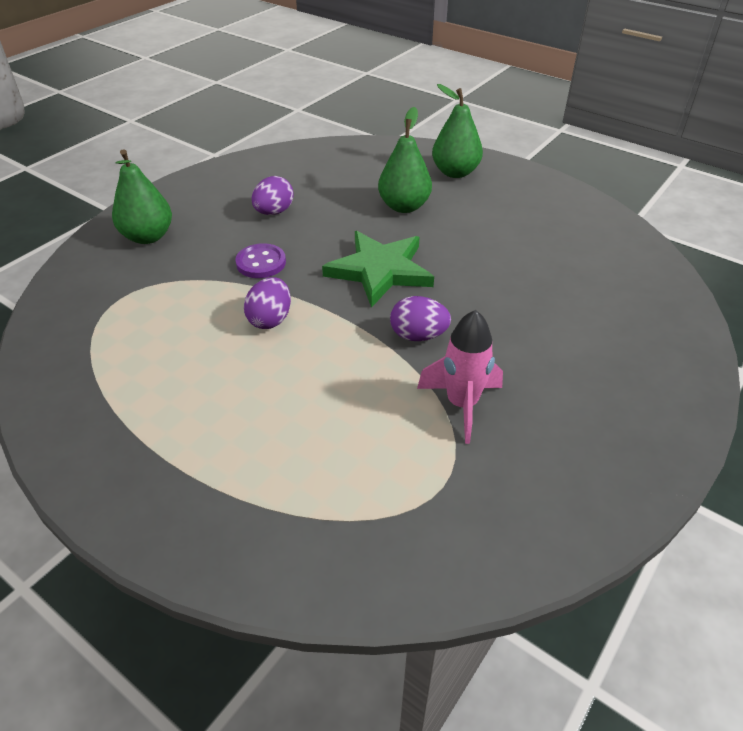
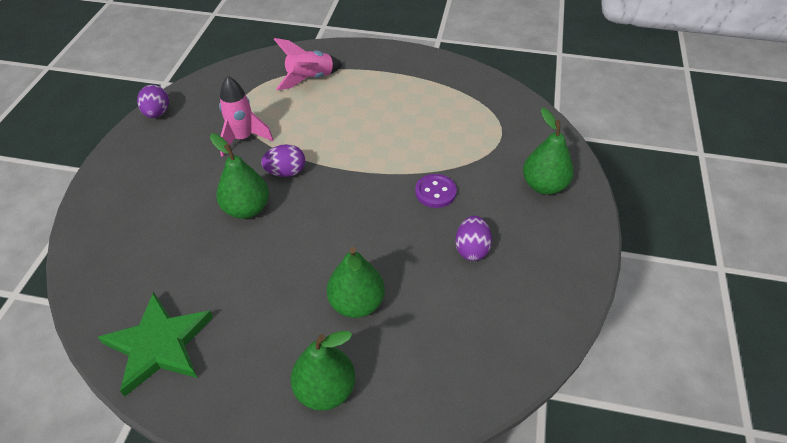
camera: 155 degrees right, 5 degrees up
purple egg [244,277,291,329] -> purple egg moved to [137,85,169,118]
green star [322,231,434,308] -> green star moved to [98,292,213,397]
none -> green pear [210,134,269,219]
none -> pink rocket [274,38,342,90]

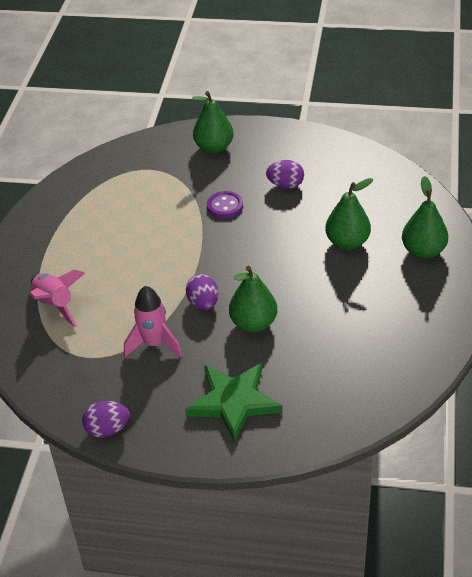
camera: 90 degrees left, 5 degrees down
green star [98,292,213,397] -> green star moved to [185,363,282,443]

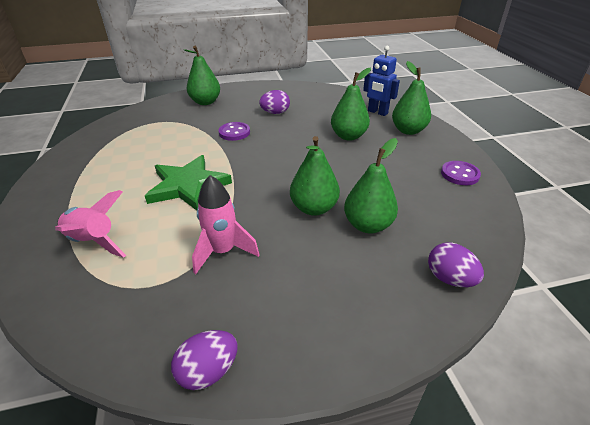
camera: 25 degrees left, 5 degrees down
green star [185,363,282,443] -> green star moved to [145,155,232,210]
purple egg [186,274,219,310] -> purple egg moved to [428,242,484,287]
none -> green pear [344,138,398,233]
none -> blue robot [363,46,400,116]
none -> purple button [441,161,481,185]

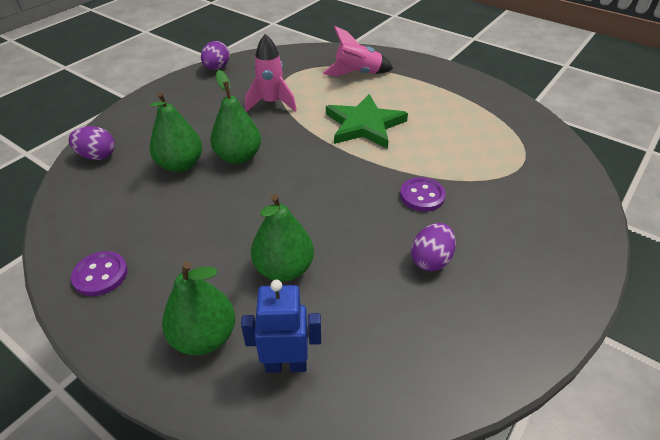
camera: 140 degrees right, 5 degrees up
green pear [183,46,220,105] -> none

